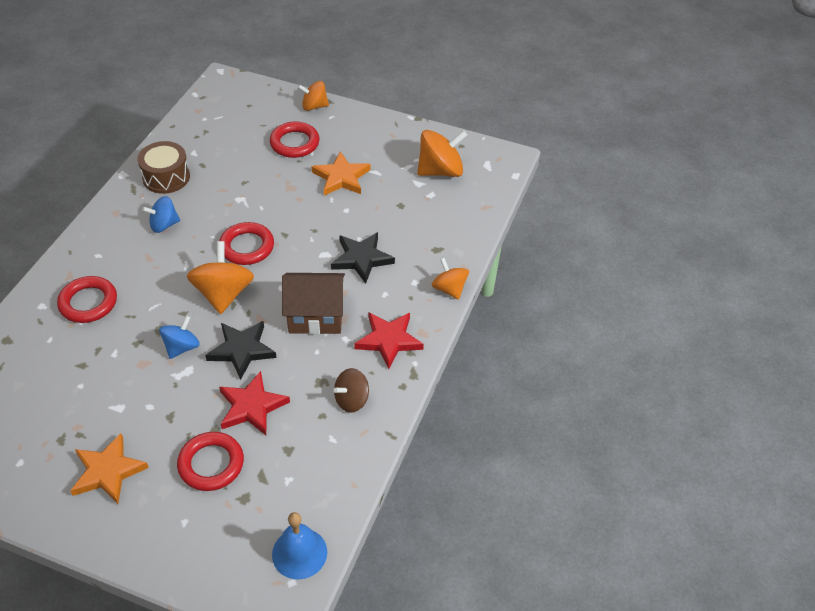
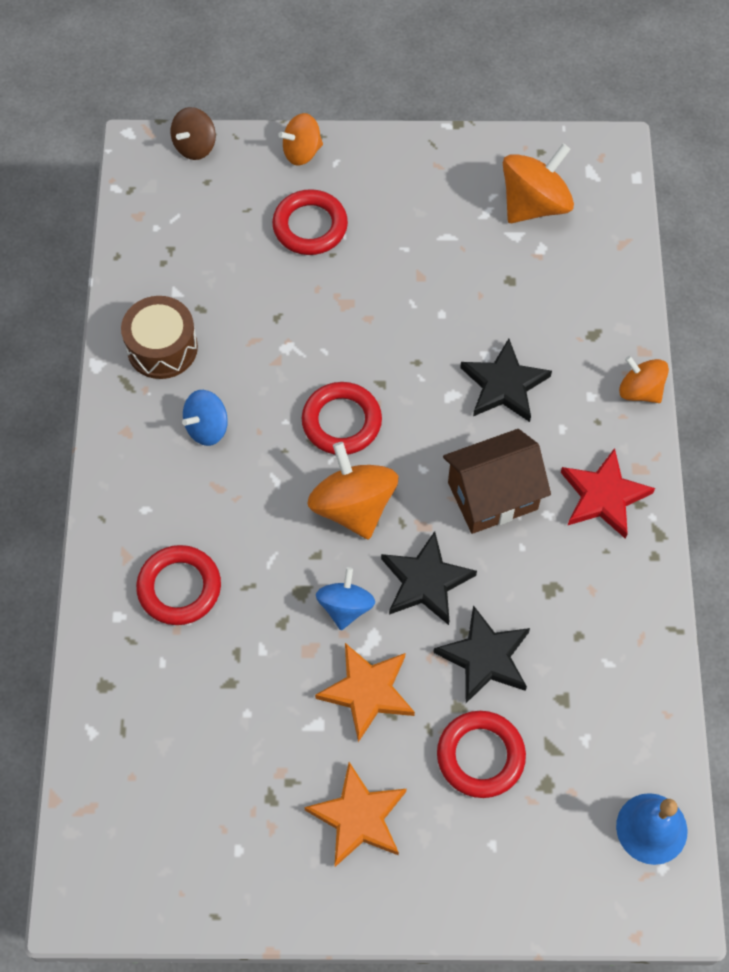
camera: 20 degrees left, 15 degrees up
red star [219,371,290,435] -> black star [433,605,530,703]
orange star [312,151,371,196] -> orange star moved to [315,643,415,742]
brown spinning top [334,368,369,413] -> brown spinning top moved to [171,107,216,160]

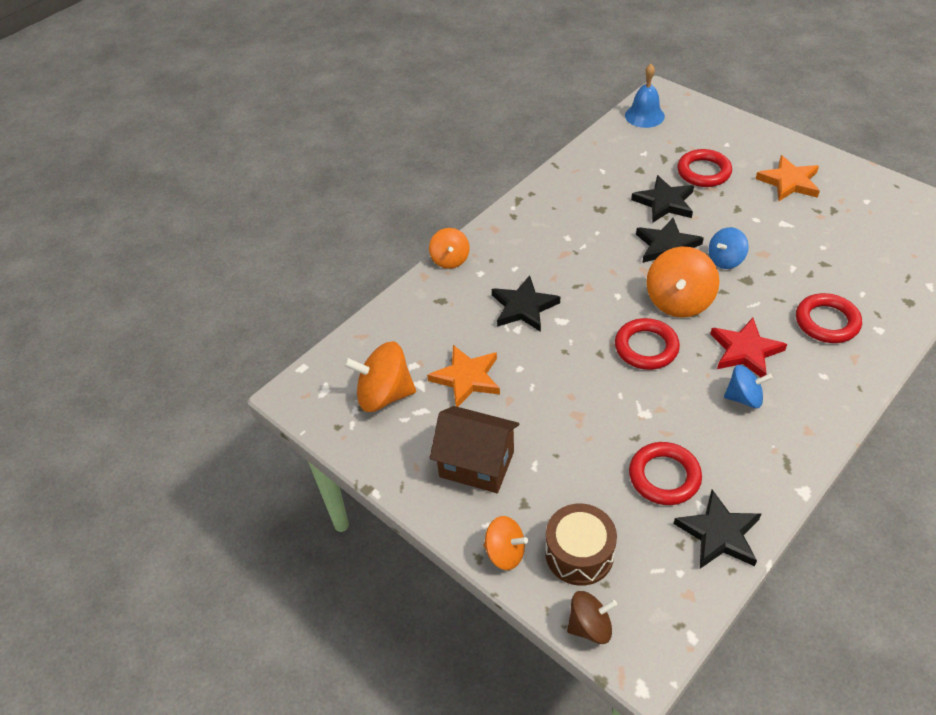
camera: 135 degrees left, 15 degrees down
brown drum [121,296,198,379] -> brown drum moved to [545,503,617,586]
red ring [272,189,348,255] -> red ring moved to [629,442,702,505]
orange star [315,643,415,742] -> orange star moved to [427,345,500,407]
brown house [443,429,551,534] -> brown house moved to [430,406,519,493]
red star [561,448,655,539] -> red star moved to [710,318,787,377]
none -> black star [674,490,761,569]

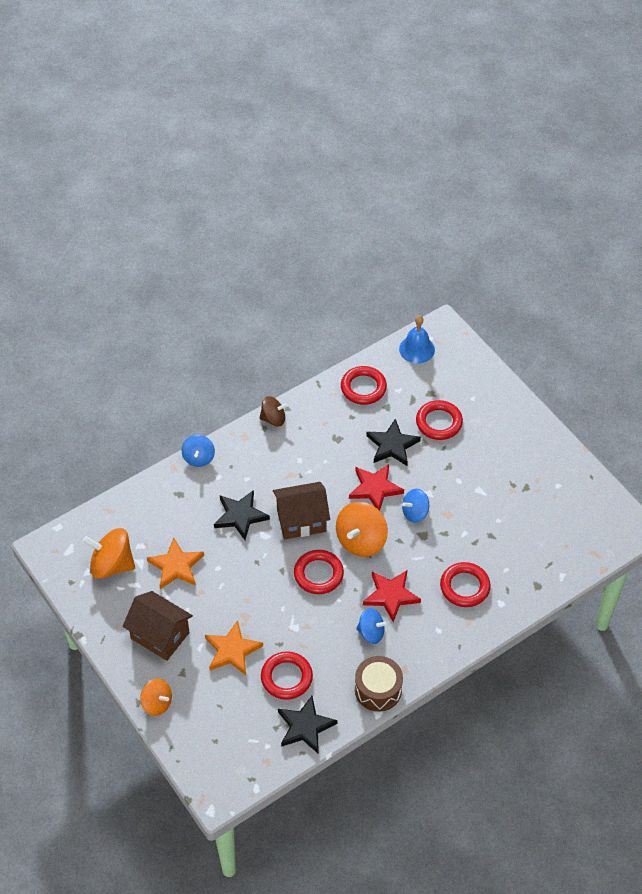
camera: 10 degrees right, 5 degrees up
orange spinning top [429,228,470,269] -> blue spinning top [181,435,215,467]
brown drum [545,503,617,586] -> brown drum moved to [355,656,403,712]
brown spinning top [567,591,617,644] -> brown spinning top moved to [259,396,288,427]
black star [636,218,704,263] -> red star [349,464,404,511]
orange star [756,155,820,201] -> orange star moved to [205,620,263,675]
none -> brown house [273,482,330,539]
none -> red ring [341,366,387,405]

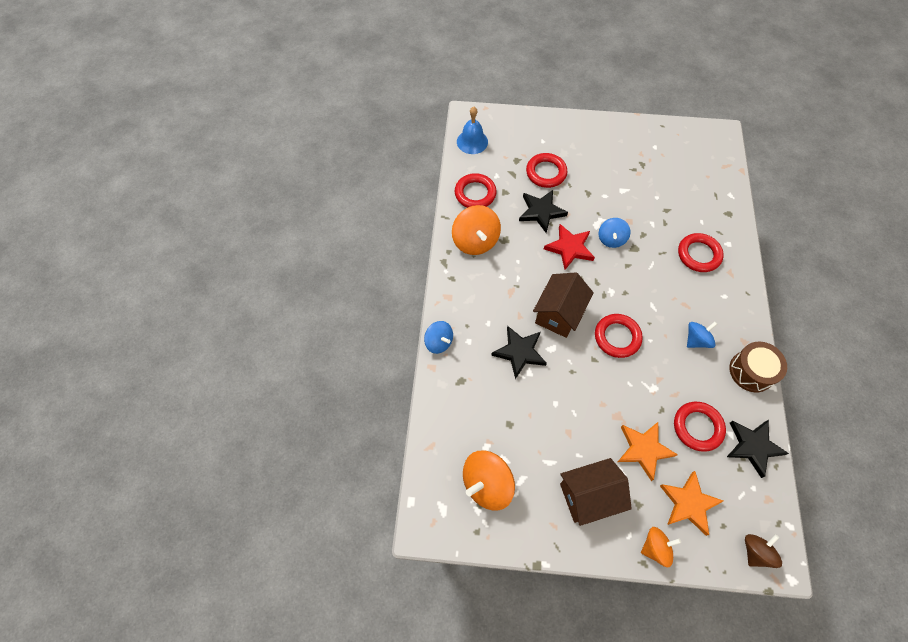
camera: 50 degrees left, 10 degrees up
orange star [147,538,204,589] -> orange star moved to [660,471,723,536]
brown spinning top [259,396,288,427] -> brown spinning top moved to [745,534,782,568]
orange spinning top [336,502,388,557] -> orange spinning top moved to [452,205,501,255]
red star [363,570,421,622] -> none

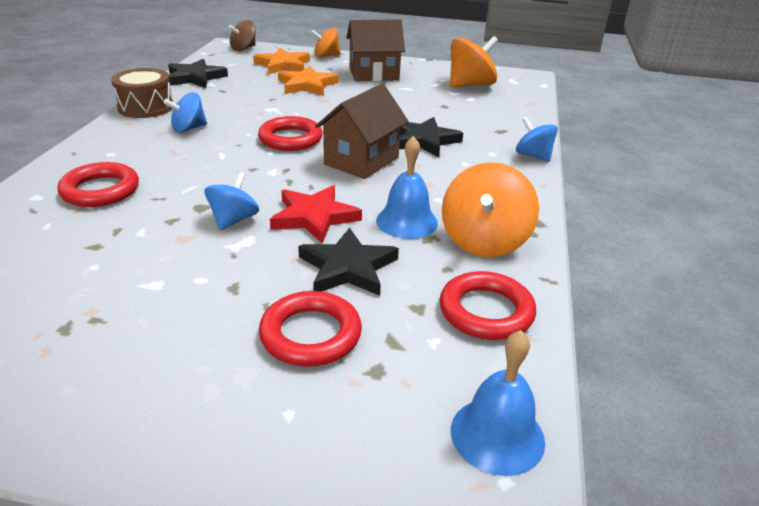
camera: 175 degrees left, 30 degrees down
orange spinning top [452,205,501,255] -> orange spinning top turned 150 degrees counterclockwise [442,162,539,257]
red ring [674,402,726,452] -> none
none -> blue bell [376,136,438,239]

